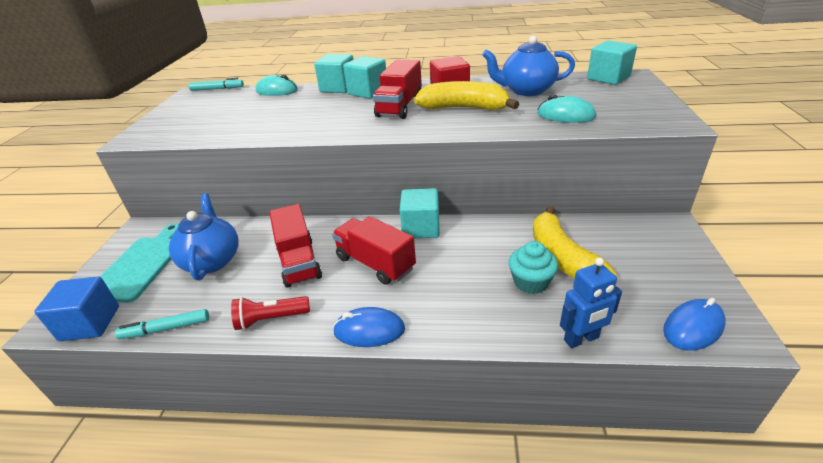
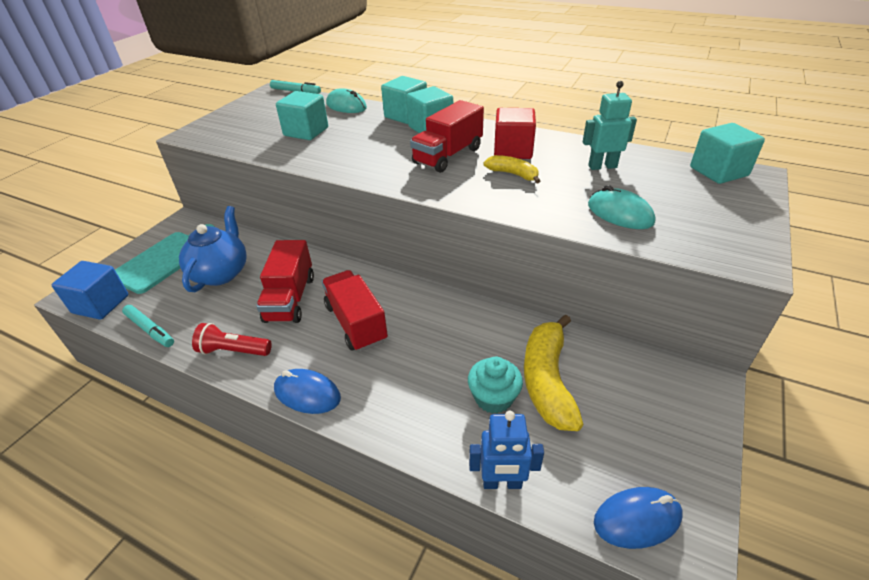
camera: 20 degrees right, 5 degrees up
turquoise marker [115,309,209,339] -> turquoise marker turned 150 degrees counterclockwise [122,305,174,347]
turquoise cube [400,188,440,238] -> turquoise cube moved to [276,91,328,140]
yellow banana [414,81,519,110] -> yellow banana [483,155,540,183], size x0.54
blue teapot [482,36,575,96] -> turquoise robot [583,81,637,170]

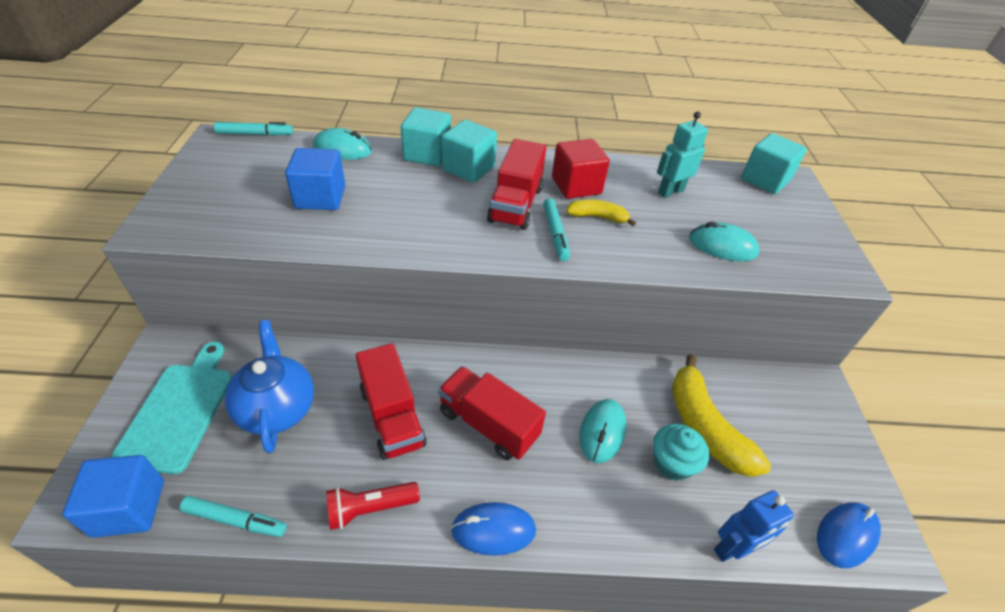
camera: 30 degrees left, 5 degrees up
turquoise cube [276,91,328,140] -> blue cube [285,148,345,210]
none -> turquoise marker [543,198,570,261]
none -> turquoise mouse [579,399,626,463]

